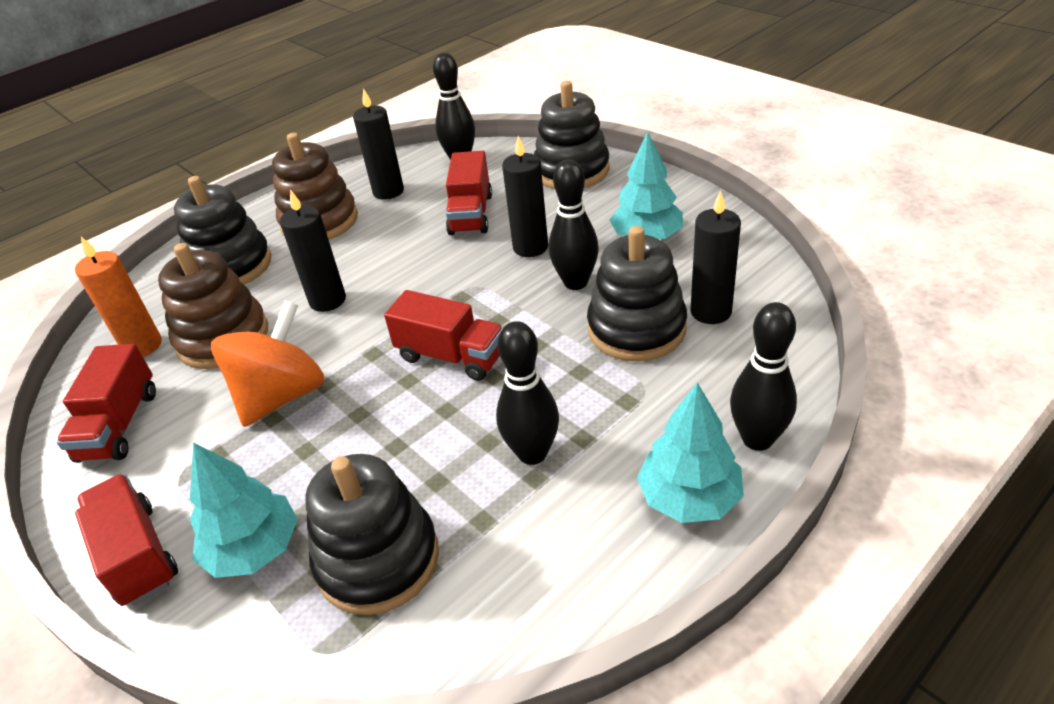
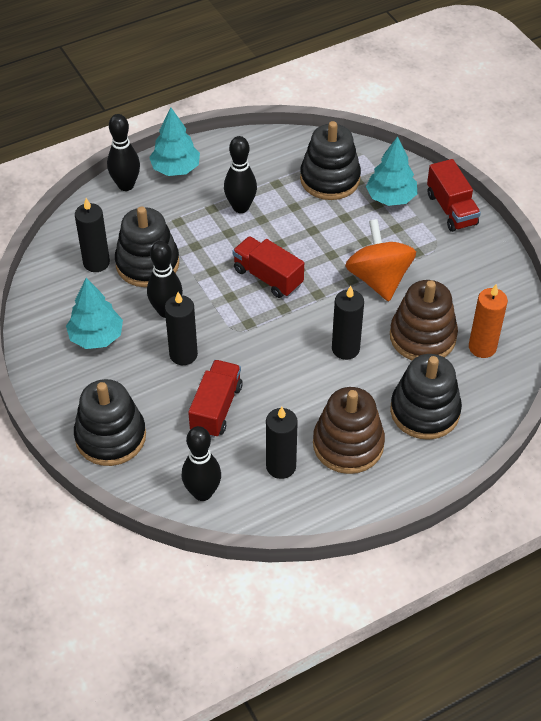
camera: 170 degrees left, 10 degrees up
red truck [57,344,156,463] -> none
orange spinning top [211,301,325,427] -> orange spinning top turned 120 degrees clockwise [345,219,416,301]

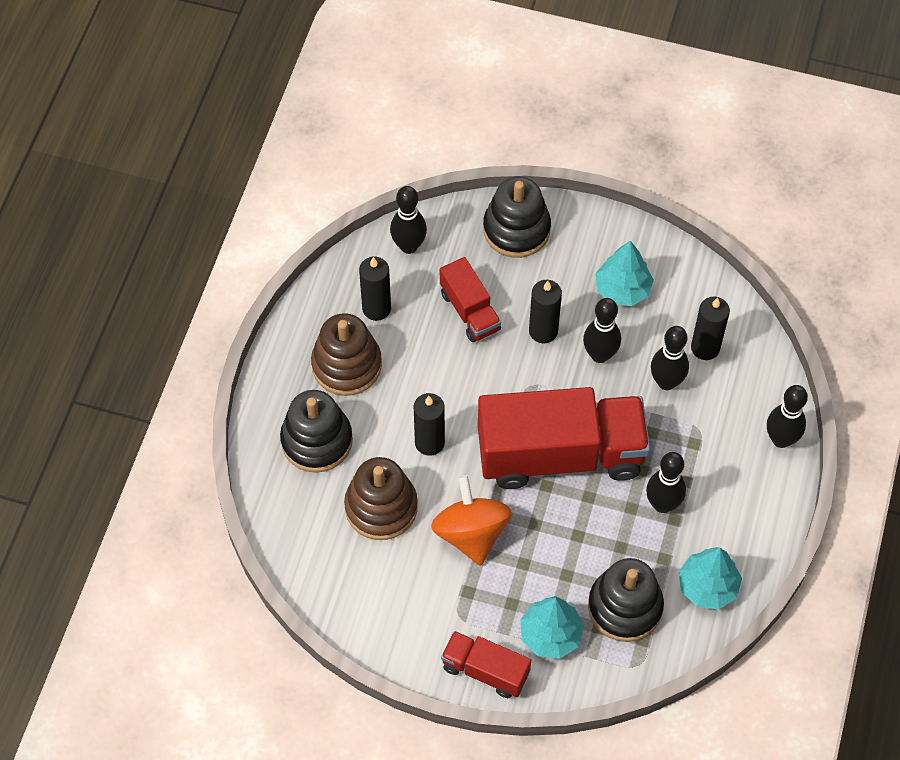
camera: 135 degrees right, 10 degrees up
black stacking toy [115,207,179,287] -> black bowling pin [651,326,689,390]
turquoise tree [149,108,200,176] -> turquoise tree moved to [679,547,742,609]
red truck [233,236,304,298] -> red truck [478,387,650,489], size x2.04
orange spinning top [345,219,416,301] -> orange spinning top turned 135 degrees counterclockwise [431,475,512,566]
orange candle [469,284,508,358] -> none

